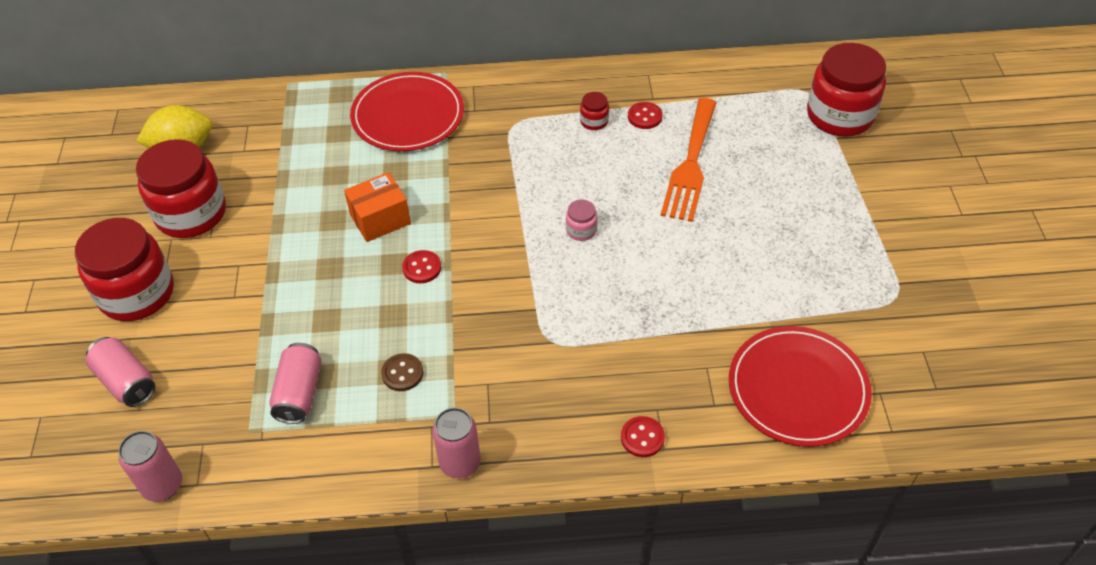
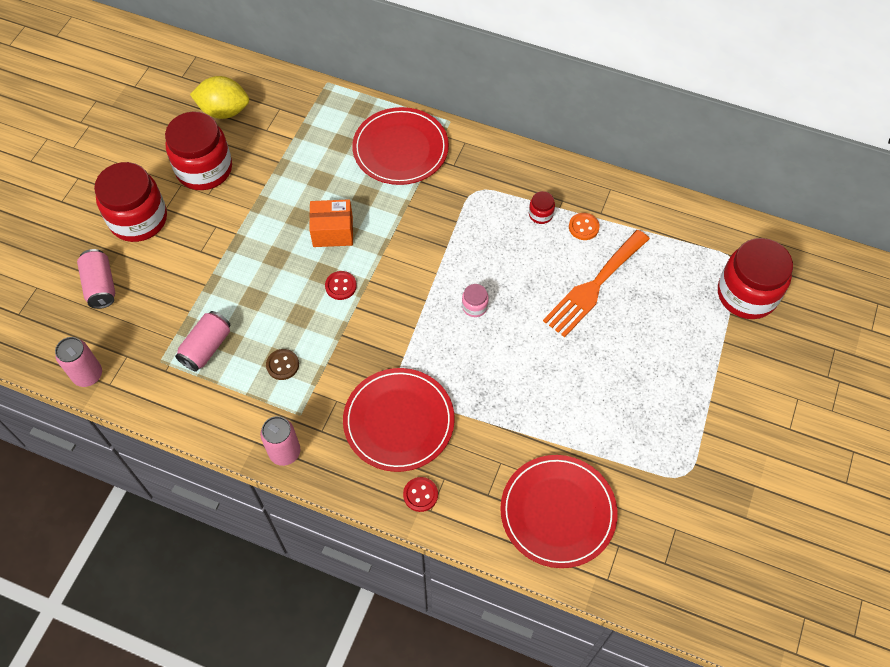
camera: 25 degrees right, 10 degrees up
red button [628,102,662,129] -> orange button [569,213,600,240]
none -> red plate [343,368,455,472]

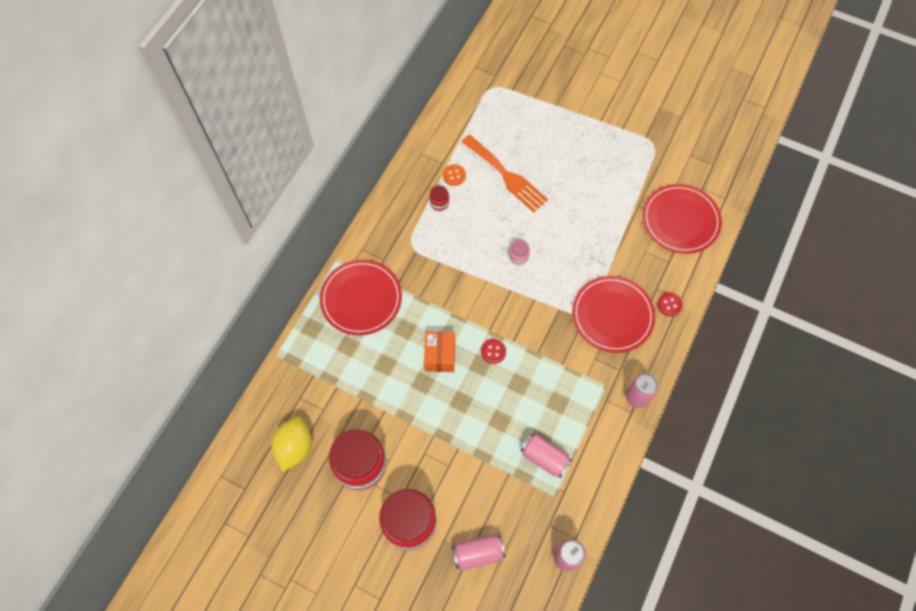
camera: 85 degrees left, 5 degrees up
brown button [266,349,299,380] -> none
red jar [718,238,793,319] -> none

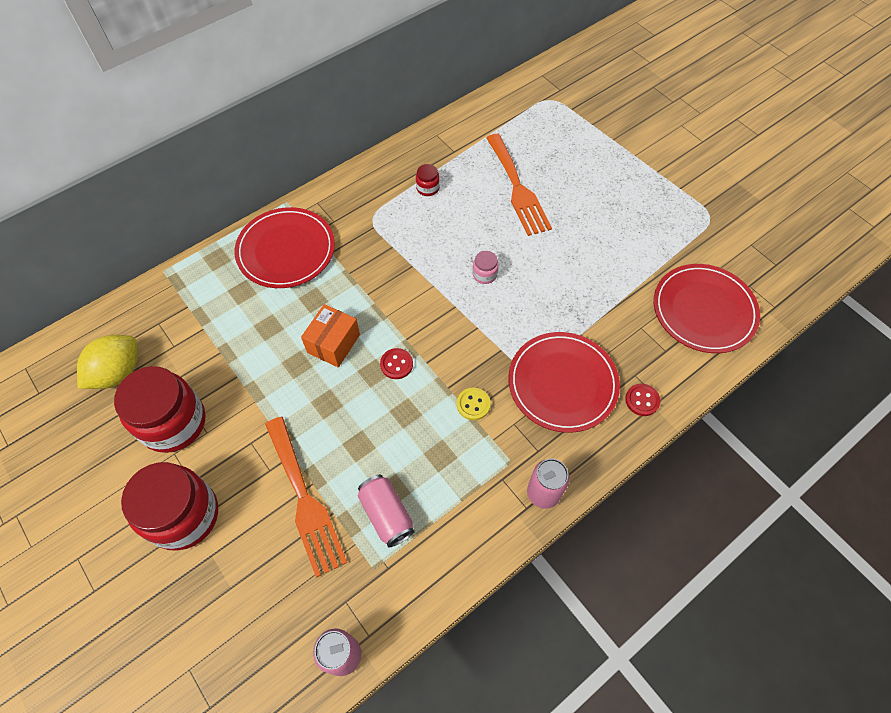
camera: 25 degrees right, 5 degrees down
orange button [443,164,466,186] -> none
pink can [452,534,506,571] -> none
none -> orange fork [265,417,347,578]
none -> yellow button [457,388,491,420]

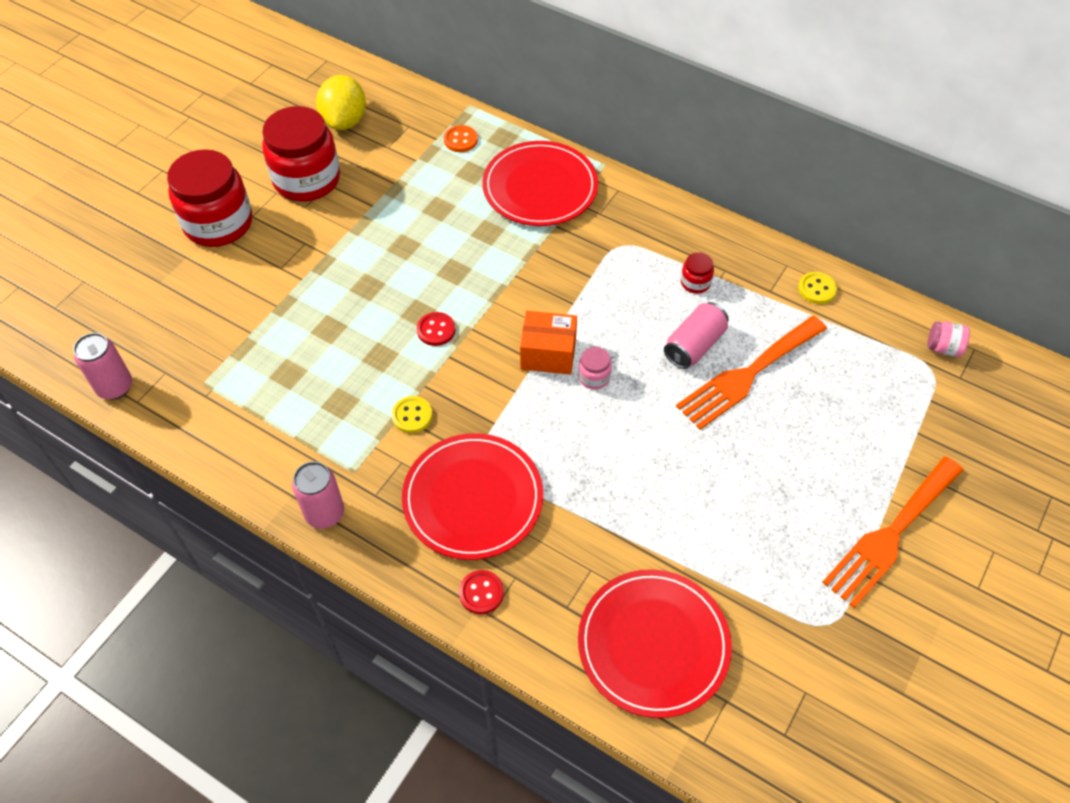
camera: 70 degrees right, 5 degrees down
yellow lemon [77,335,138,389] -> yellow lemon turned 75 degrees clockwise [316,75,366,130]
orange fork [265,417,347,578] -> orange fork moved to [822,456,963,608]
orange box [301,304,360,367] -> orange box moved to [520,311,577,375]
pink can [358,475,415,547] -> pink can moved to [664,302,729,369]
none -> orange button [444,125,478,152]
none -> yellow button [798,272,837,304]
none -> pink jar [927,321,970,357]

